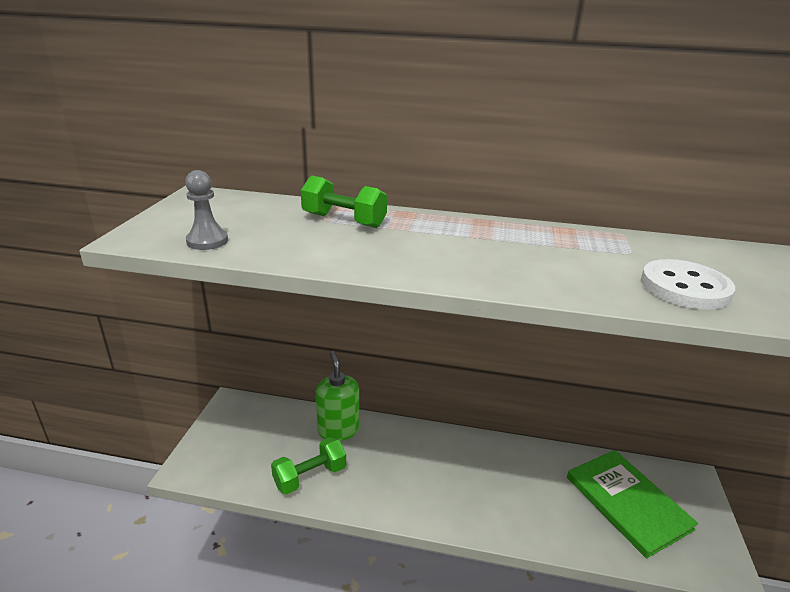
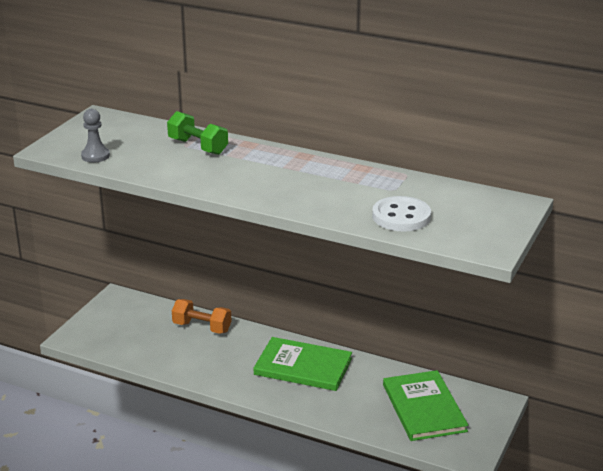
camera: 15 degrees right, 0 degrees up
green dumbbell [271,437,346,494] -> none
green soap dispenser [316,351,359,441] -> orange dumbbell [172,299,232,334]
none -> green book [254,337,352,391]

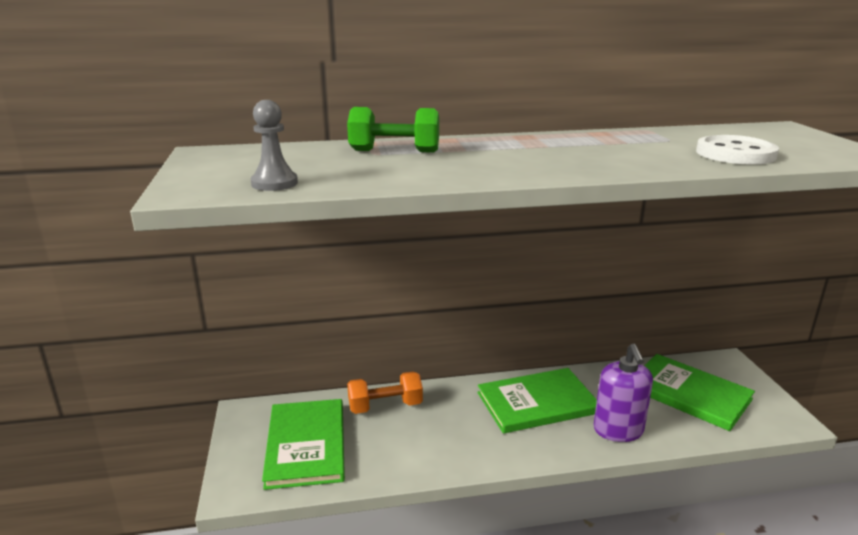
camera: 35 degrees left, 5 degrees down
none -> green book [262,399,345,490]
none -> purple soap dispenser [593,344,653,442]

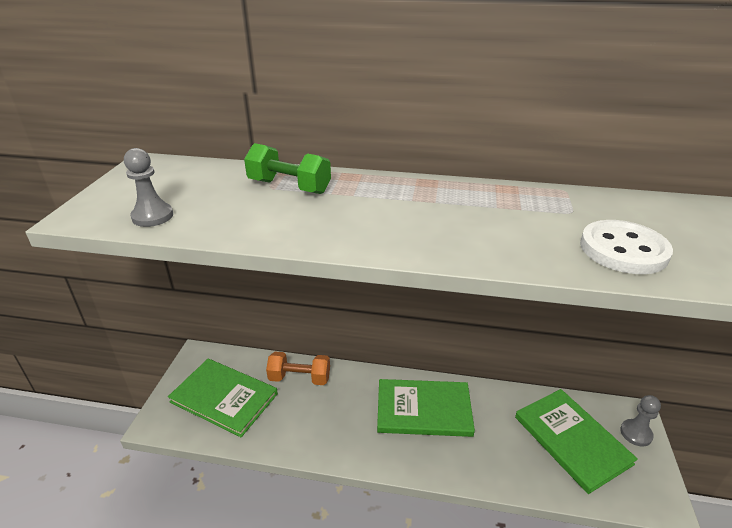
camera: 20 degrees right, 10 degrees up
green book [262,399,345,490] -> green book turned 75 degrees counterclockwise [168,359,278,437]
purple soap dispenser [593,344,653,442] -> none
none -> grey pawn [620,395,661,447]

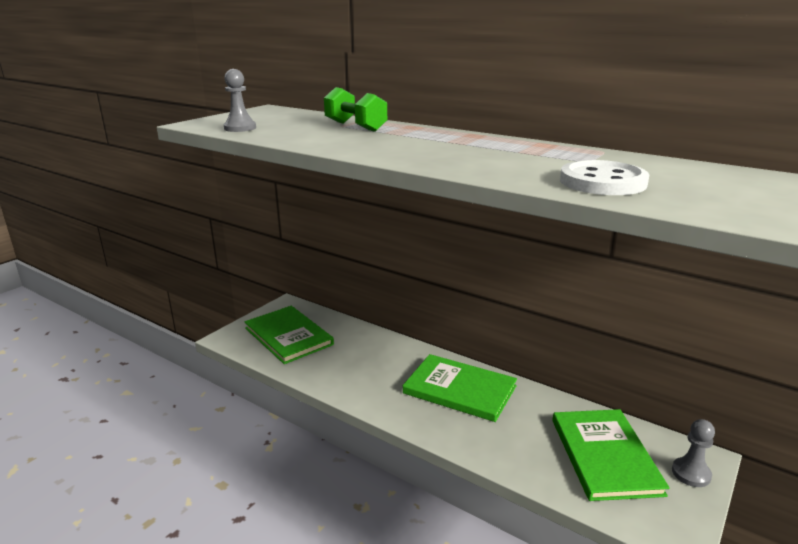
camera: 25 degrees right, 10 degrees down
orange dumbbell [266,352,330,385] -> none

